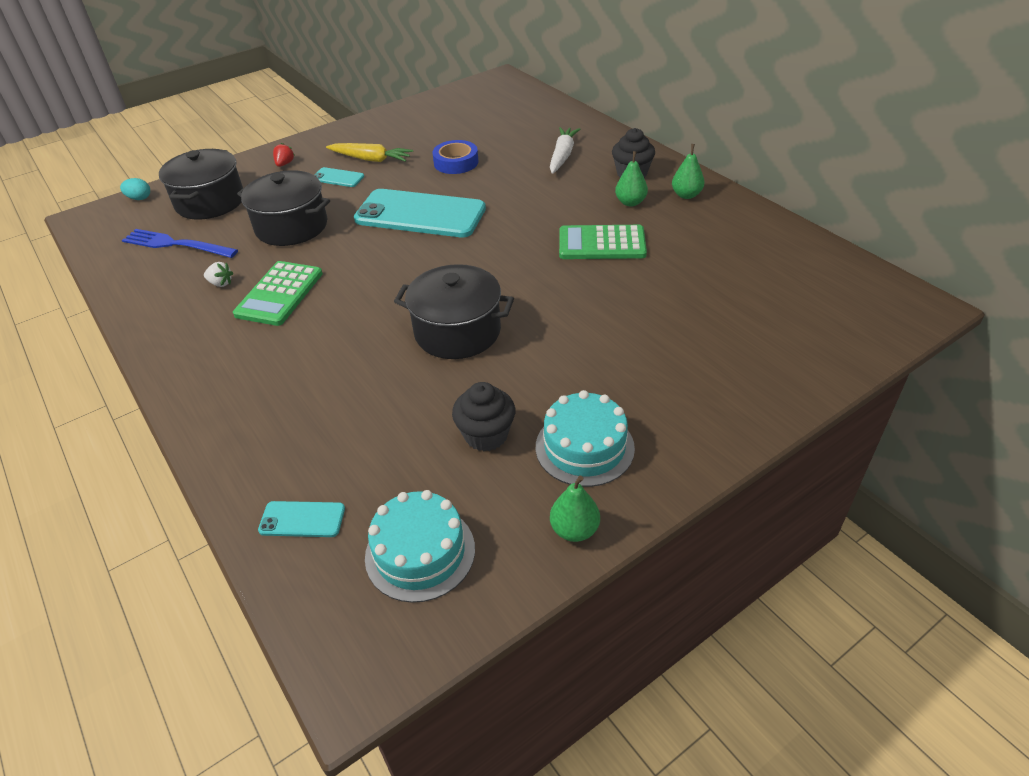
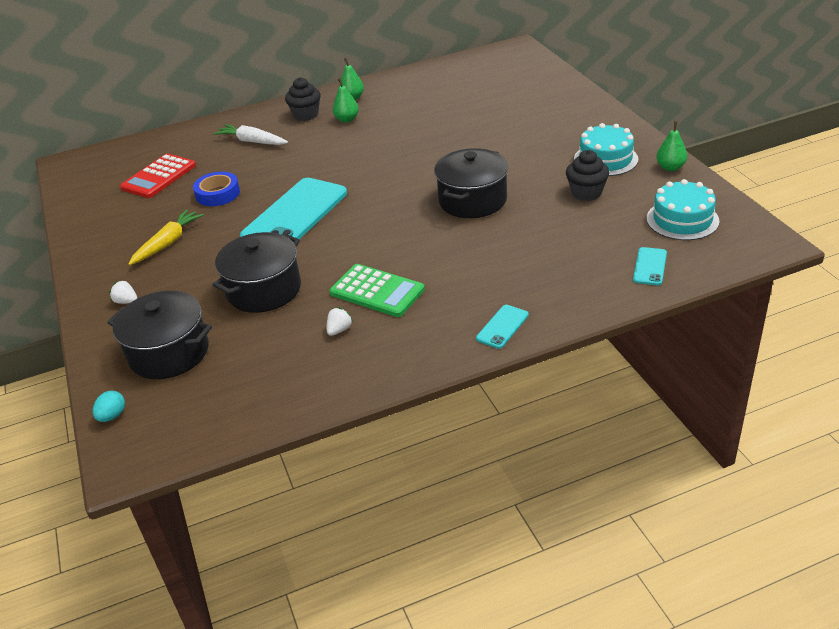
camera: 75 degrees left, 5 degrees down
blue fork [122,229,238,258] -> none
red strawberry [273,143,295,167] -> white strawberry [109,280,137,304]
turquoise phone [314,167,364,187] -> turquoise phone moved to [476,305,529,349]
green calculator [559,225,647,259] -> none
none -> red calculator [120,153,196,198]

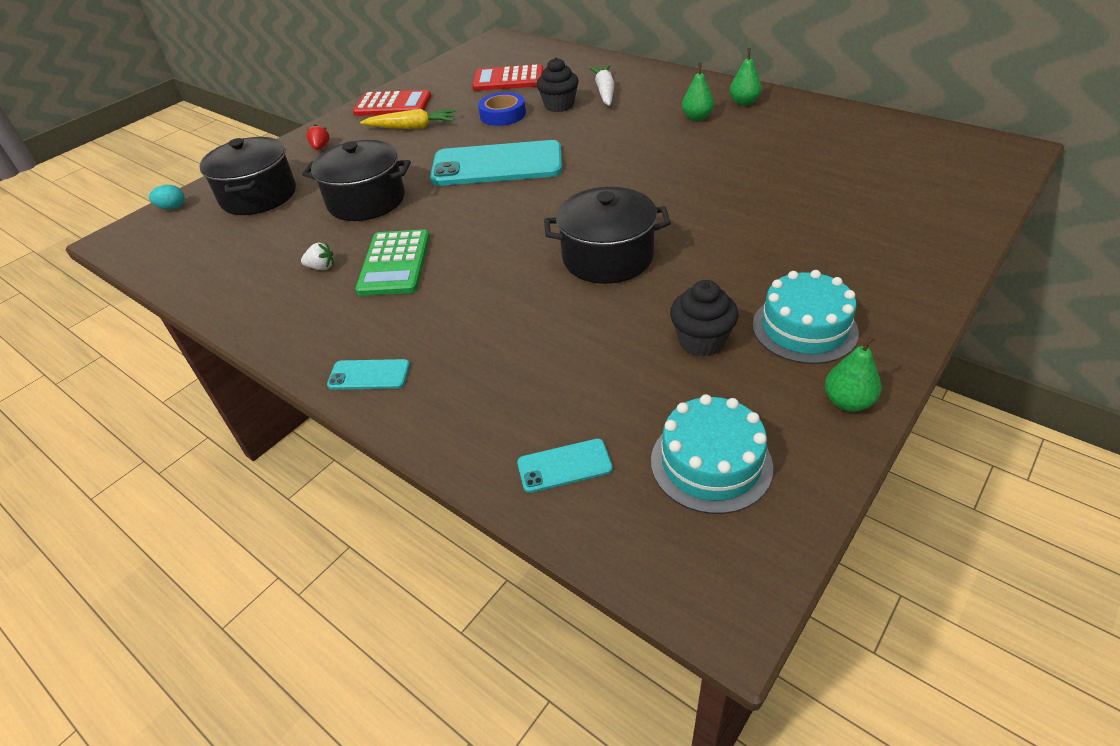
camera: 60 degrees right, 5 degrees up
white strawberry [109,280,137,304] -> red strawberry [306,124,330,150]
black cupcake [285,77,321,121] -> black cupcake moved to [537,57,579,112]
none -> red calculator [353,90,431,116]

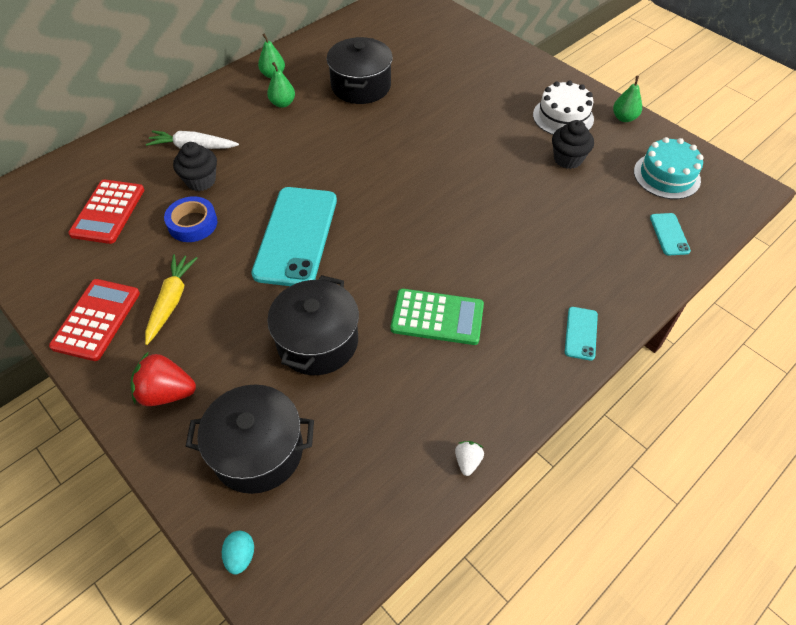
camera: 85 degrees left, 10 degrees up
white strawberry [301,242,334,270] -> white strawberry moved to [455,441,484,476]
red strawberry [306,124,330,150] -> red strawberry [131,351,196,406], size x1.91
black pot [544,187,671,284] -> black pot moved to [327,37,393,104]
turquoise cake [753,270,859,364] -> white cake [533,80,594,135]

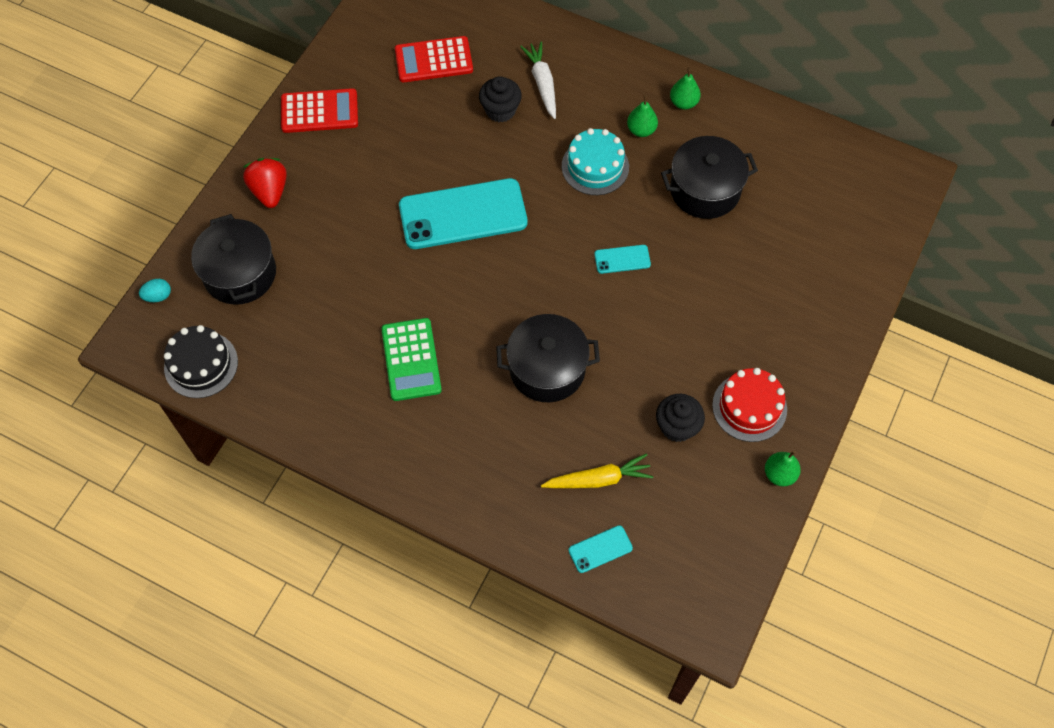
camera: 70 degrees right, 10 degrees up
yellow carrot [145,254,197,345] -> yellow carrot moved to [541,453,653,488]
blue tape [164,196,218,242] -> none
black pot [267,275,359,375] -> black pot moved to [496,314,600,402]
white strawberry [455,441,484,476] -> none
white cake [533,80,594,135] -> red cake [712,368,787,442]
turquoise phone [565,307,598,361] -> turquoise phone moved to [594,245,651,274]
turquoise cake [634,137,704,199] -> turquoise cake moved to [562,128,629,195]
none -> black cake [164,325,238,398]

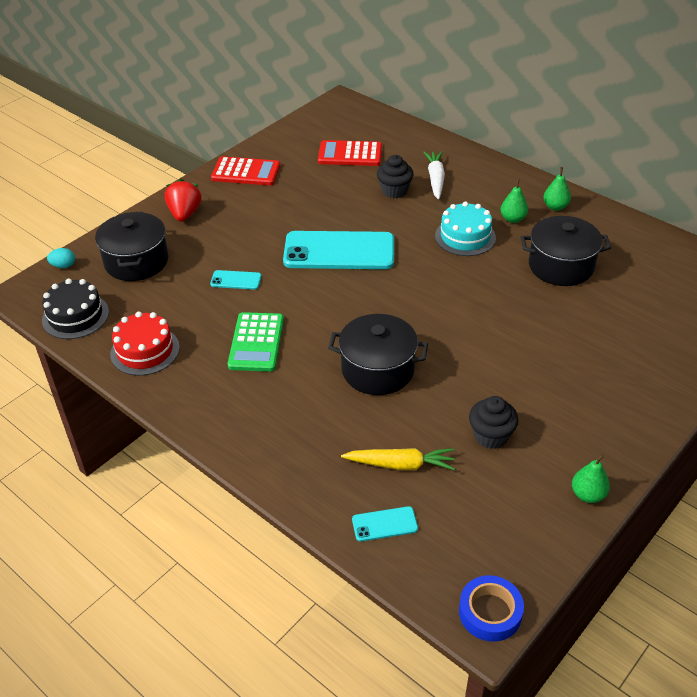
camera: 15 degrees right, 20 degrees down
turquoise phone [594,245,651,274] -> turquoise phone moved to [210,270,262,290]
red cake [712,368,787,442] -> red cake moved to [110,311,180,376]
none -> blue tape [459,575,524,642]

